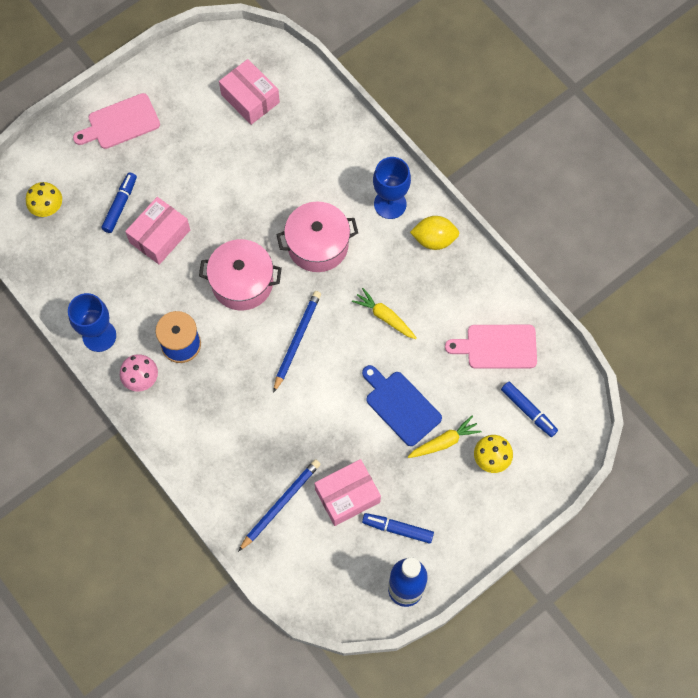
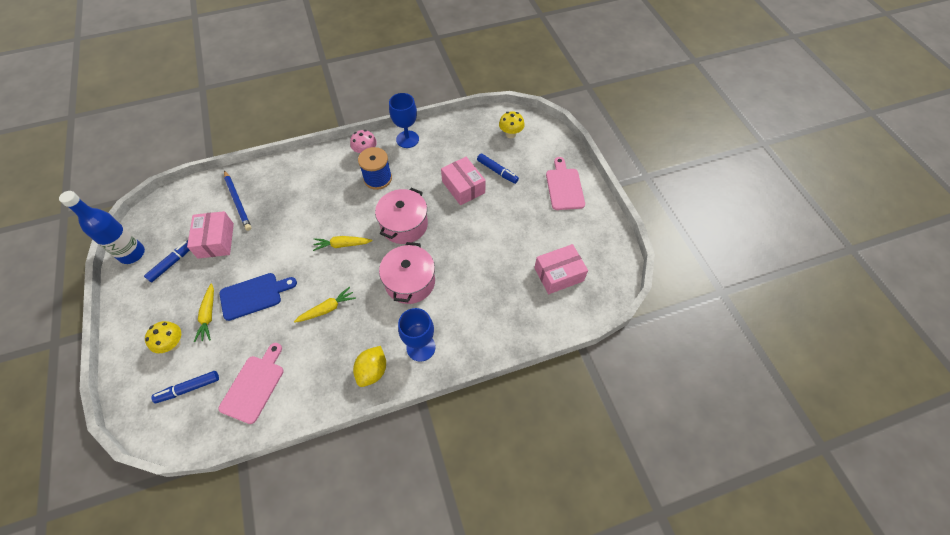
camera: 110 degrees right, 10 degrees down
blue pencil [273,291,321,393] -> yellow carrot [313,236,373,251]

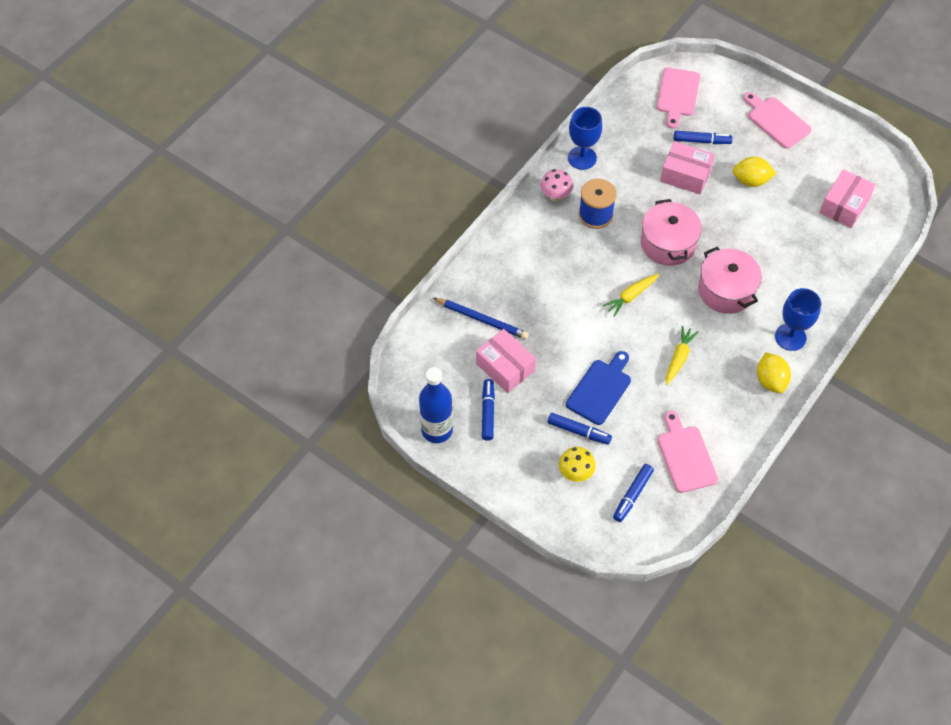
camera: 35 degrees left, 0 degrees up
yellow carrot [194,283,214,342] -> blue marker [548,413,612,445]
yellow mushroom [499,111,525,138] -> pink cutting board [657,68,700,129]
none -> yellow lemon [733,157,776,187]

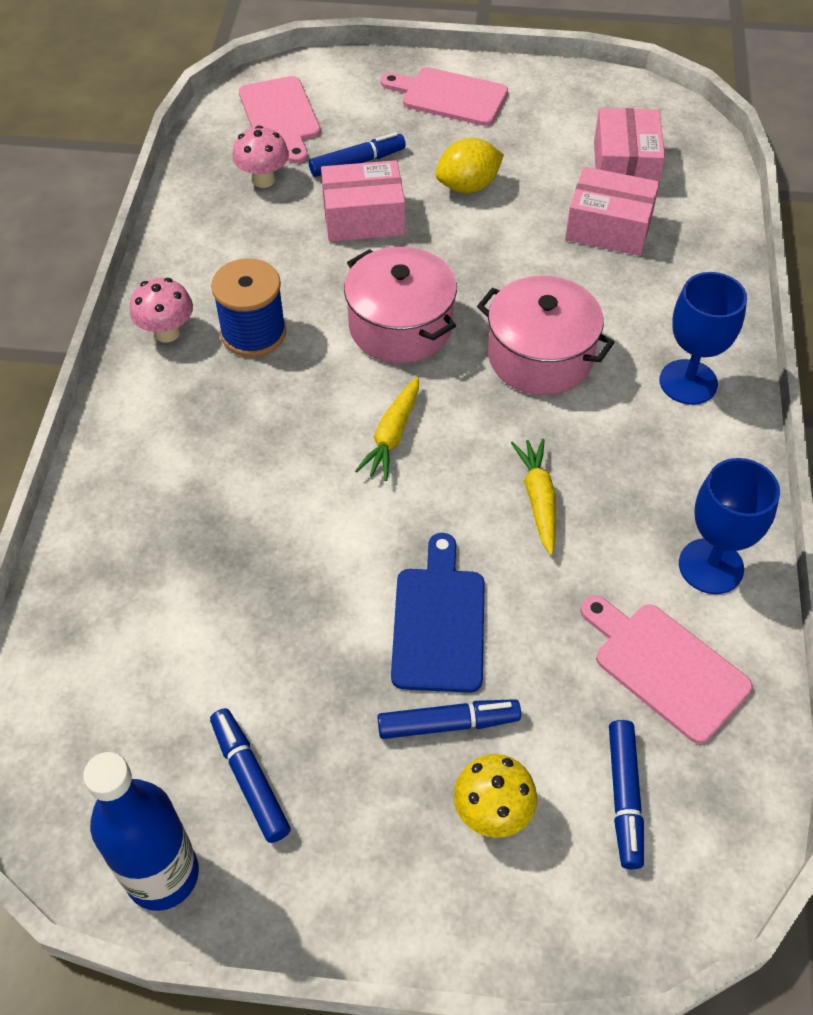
camera: 30 degrees left, 5 degrees down
blue pencil [433,298,529,339] -> none
pink box [476,329,536,393] -> pink box moved to [565,167,660,256]
blue goblet [568,107,602,170] -> blue goblet moved to [679,458,780,594]
yellow lemon [757,352,791,393] -> none
none -> pink mushroom [232,126,289,188]

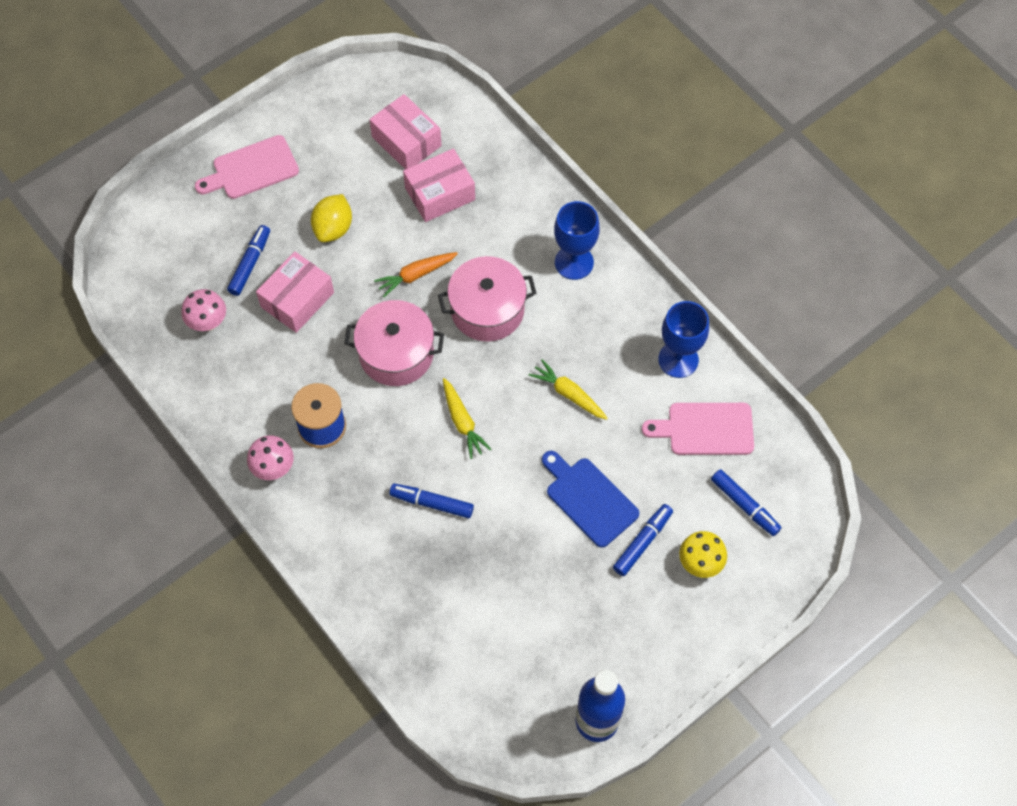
camera: 45 degrees left, 10 degrees up
blue marker [210,708,291,843] -> blue marker moved to [389,484,474,518]
pink cutting board [239,76,321,163] -> none
none -> orange carrot [374,252,458,297]

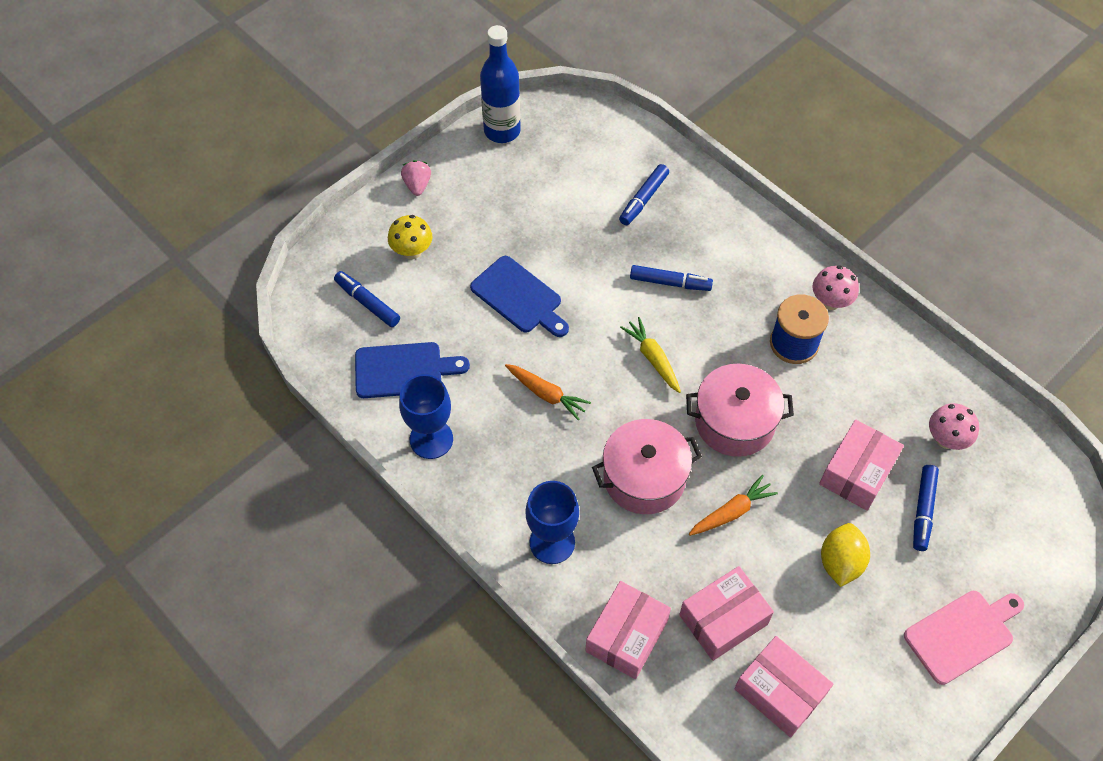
camera: 175 degrees right, 5 degrees down
yellow carrot [529,359,608,420] -> orange carrot [505,364,591,420]
blue marker [613,504,673,576] -> blue marker moved to [619,164,669,225]
pink cutting board [642,403,754,455] -> blue cutting board [355,342,470,398]
none -> pink strawberry [401,160,431,196]
none -> pink box [585,581,671,679]

